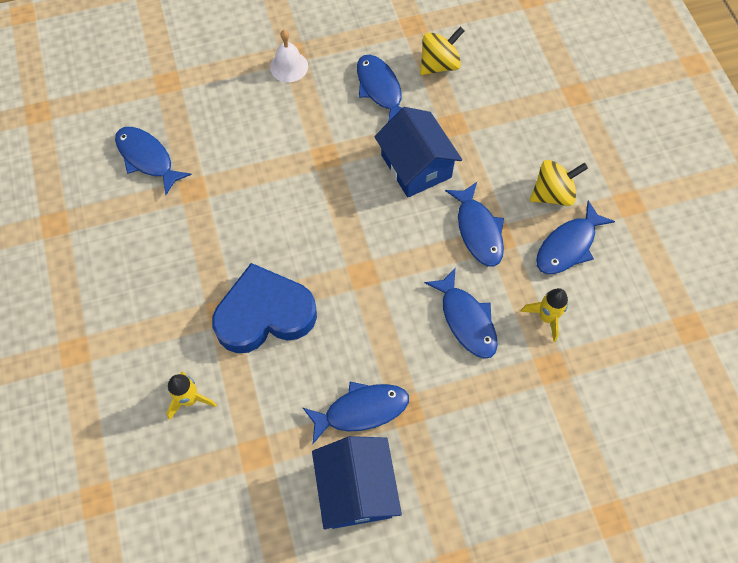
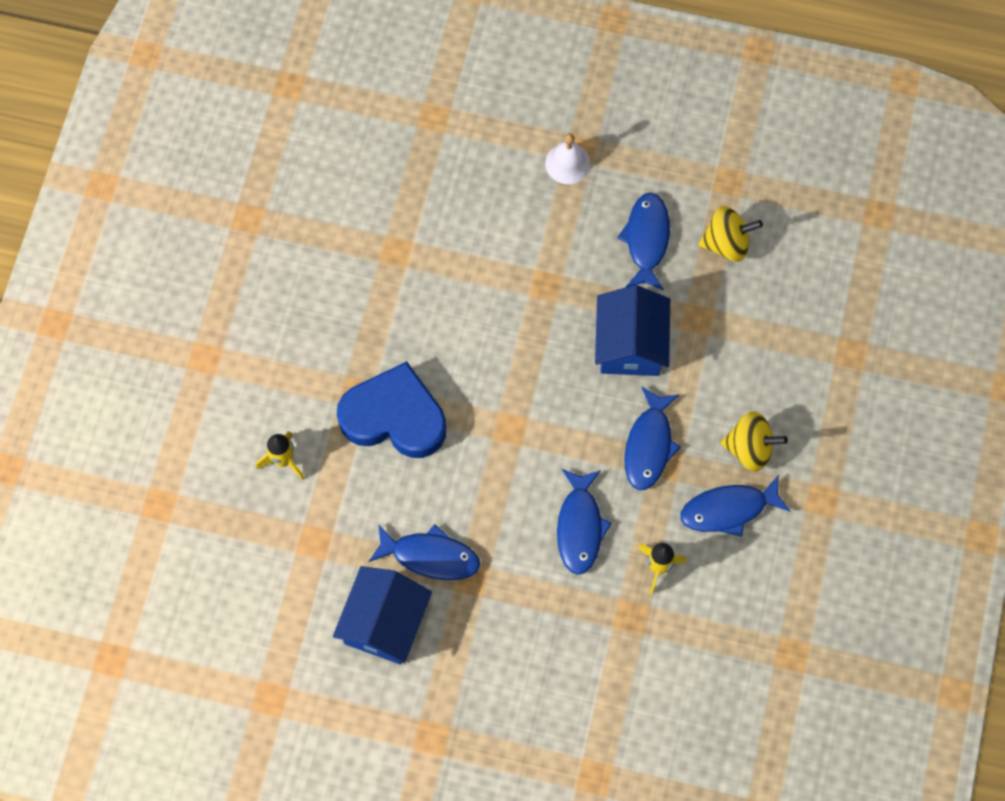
camera: 30 degrees right, 5 degrees up
blue fish [115,127,192,195] -> none

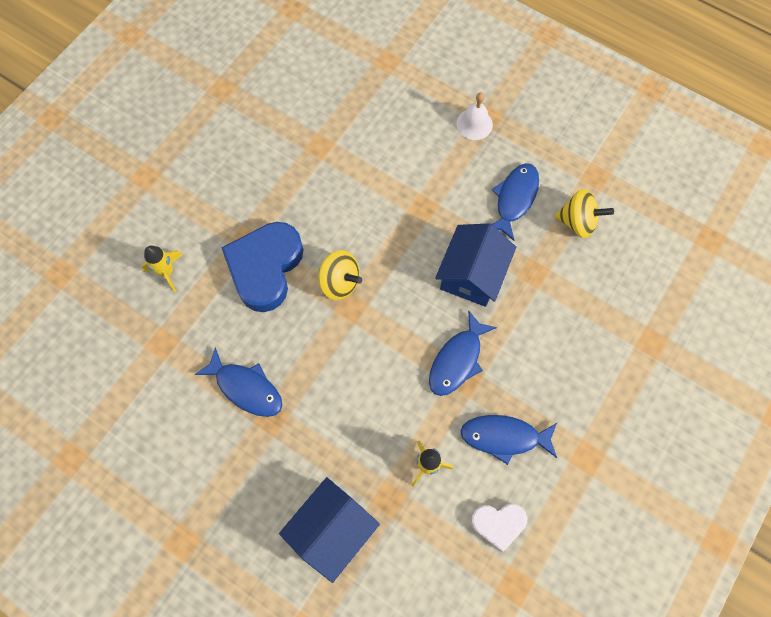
camera: 20 degrees right, 0 degrees up
blue house [333,566,432,664] -> blue house moved to [279,477,380,583]
blue heart [337,361,446,458] -> blue heart turned 105 degrees counterclockwise [221,222,304,312]
blue fish [557,469,612,575] -> none
yellow spinning top [721,411,788,471] -> yellow spinning top moved to [318,250,362,300]
none -> white heart [471,503,527,552]

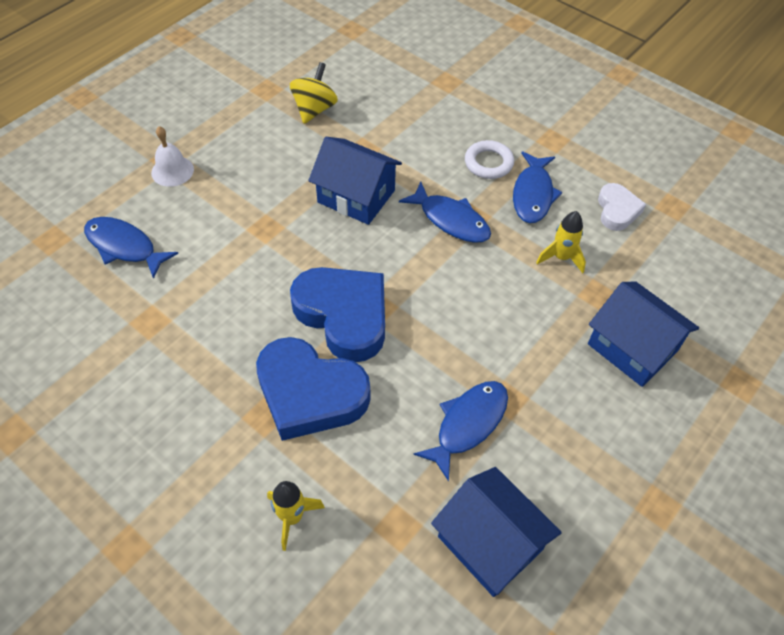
camera: 85 degrees left, 15 degrees down
yellow spinning top [318,250,362,300] -> blue heart [290,267,385,362]
blue fish [492,163,539,241] -> blue fish moved to [84,217,178,279]
none -> blue house [431,467,562,597]
none -> white ring [465,140,514,179]

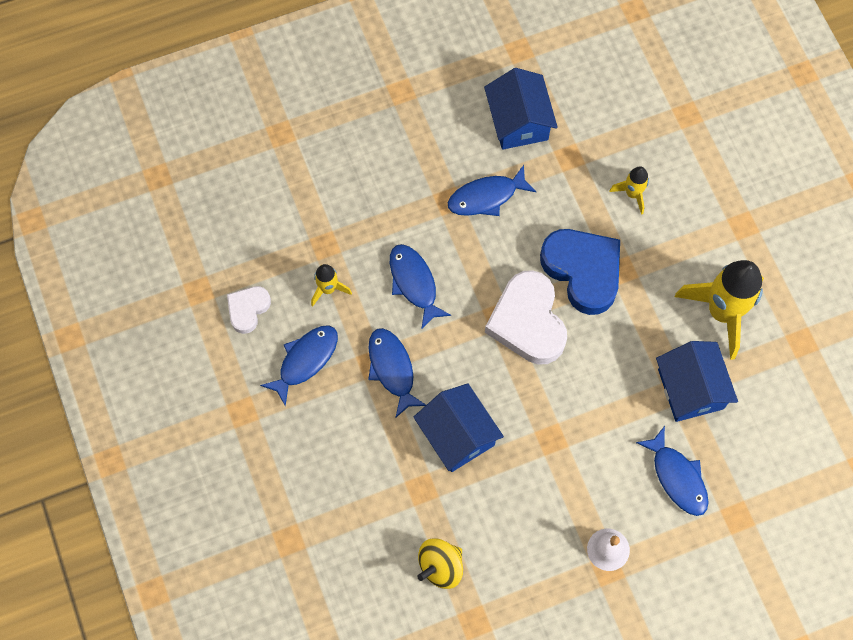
camera: 150 degrees left, 15 degrees up
blue heart [290,267,385,362] -> white heart [485,270,567,365]
white ring [465,140,514,179] -> none
blue house [588,281,699,387] -> blue house moved to [656,341,738,422]
none -> blue fish [390,244,451,329]
none -> yellow rocket [675,260,764,360]

